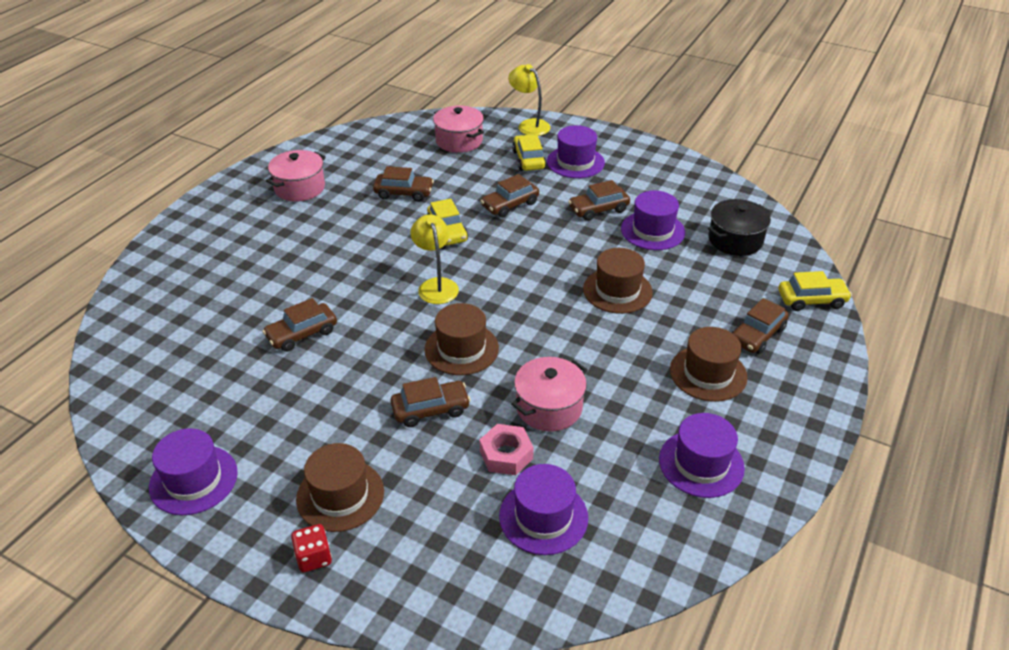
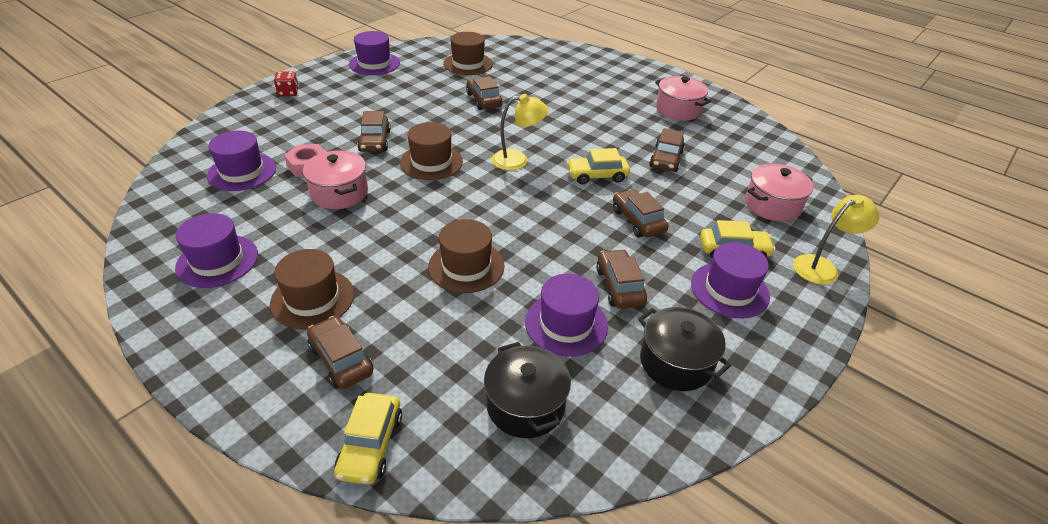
camera: 100 degrees right, 0 degrees up
brown hat [296,443,384,532] -> brown hat moved to [443,32,493,75]
none -> black pot [638,307,731,391]

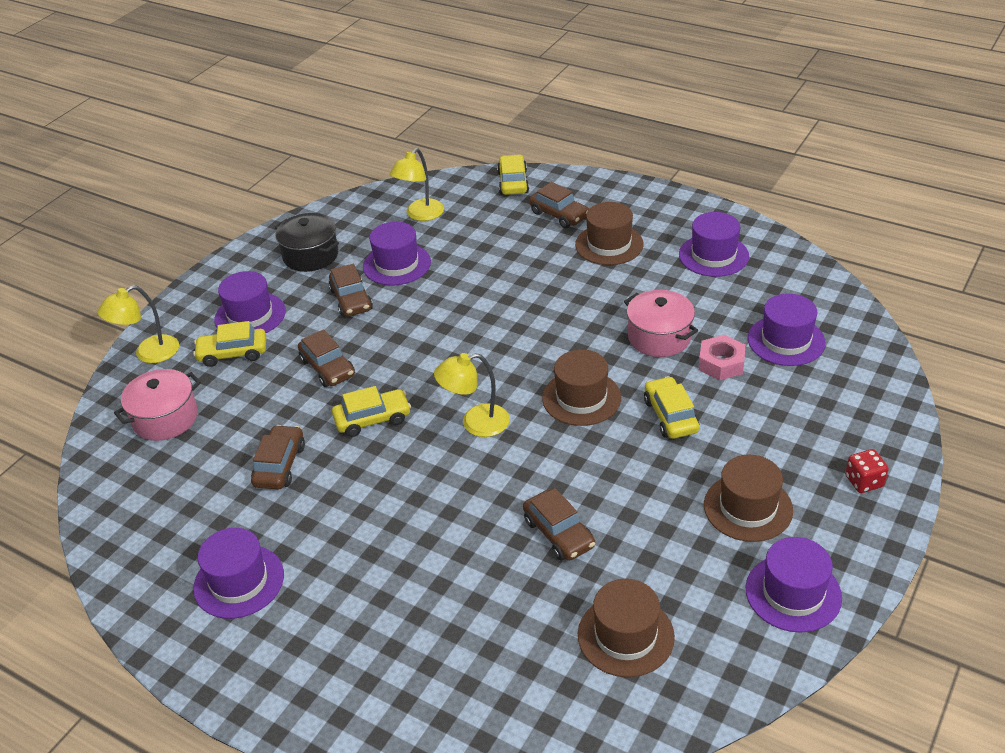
camera: 175 degrees right, 0 degrees up
brown car [357,111,391,152] -> yellow car [644,376,699,439]
brown hat [428,219,505,293] -> brown hat moved to [704,455,793,542]
black pot [484,342,571,438] -> yellow lamp [390,148,444,221]
pink pot [655,76,711,121] -> purple hat [193,528,284,619]

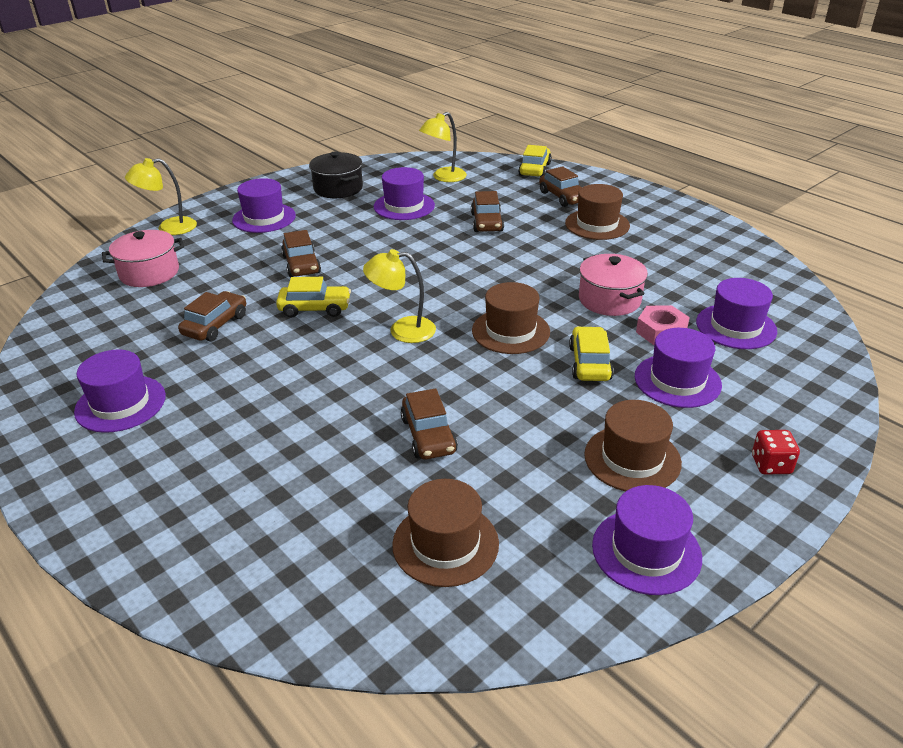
camera: 15 degrees right, 5 degrees down
yellow car [193,321,266,367] -> none
brown car [328,264,373,317] -> brown car moved to [471,191,504,232]
purple hat [679,212,749,277] -> purple hat moved to [635,328,722,408]

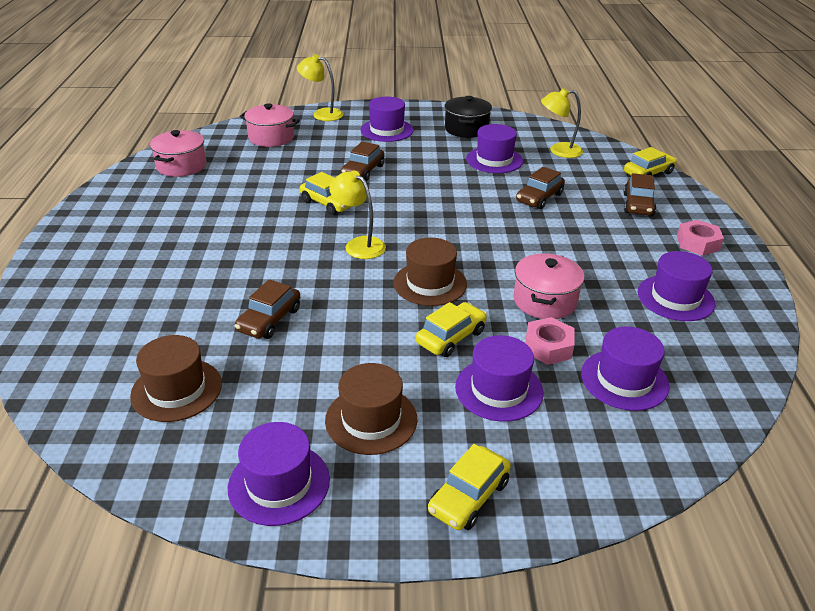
camera: 40 degrees right, 0 degrees up
purple hat [74,349,166,433] -> purple hat moved to [638,251,715,321]
brown car [178,291,246,342] -> none
brown hat [565,184,630,240] -> none
red dice [752,430,800,474] -> yellow car [428,444,511,530]
none -> pink pot [150,130,206,177]
none -> pink nut [677,220,724,256]

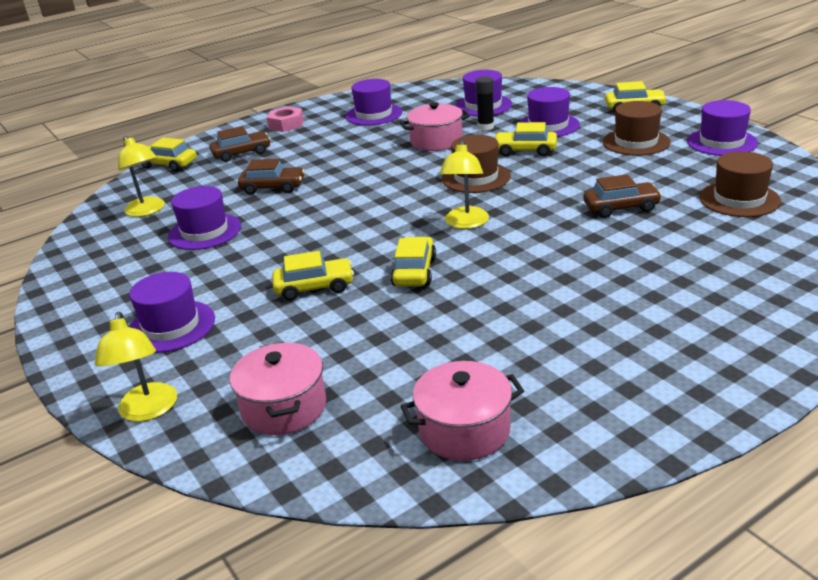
camera: 120 degrees left, 5 degrees down
brown car [341,141,384,181] -> yellow car [272,251,354,301]
black pot [444,96,492,138] -> none
pink nut [525,317,575,365] -> black glue stick [476,76,494,130]

